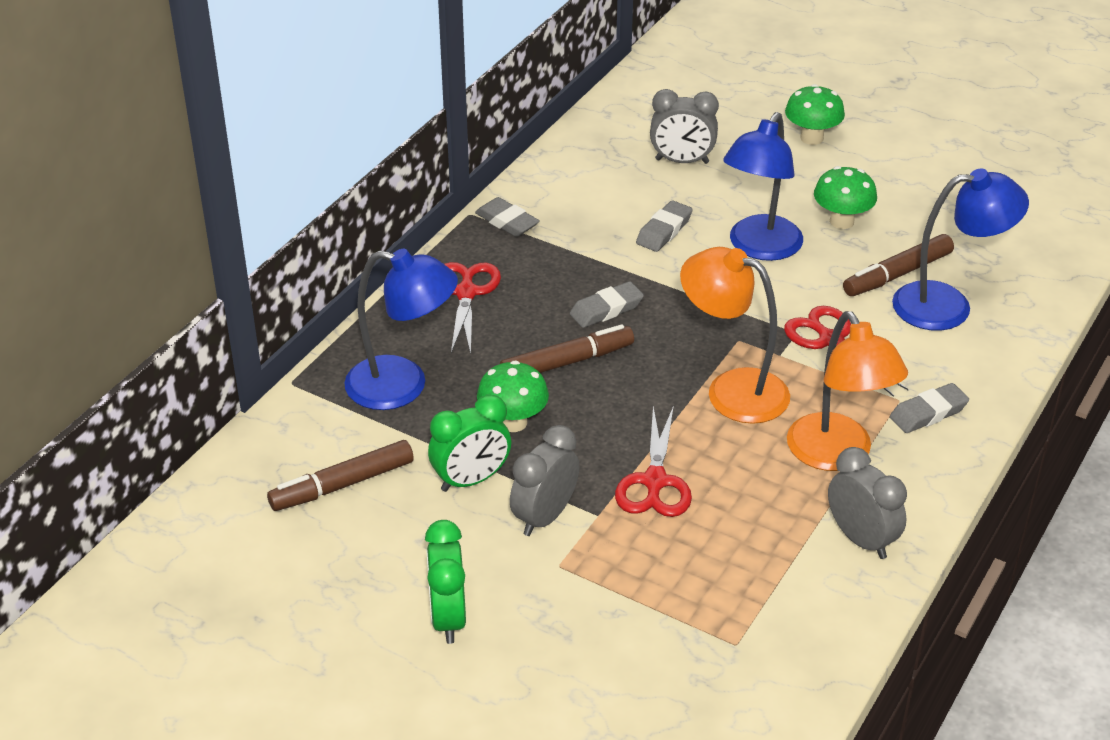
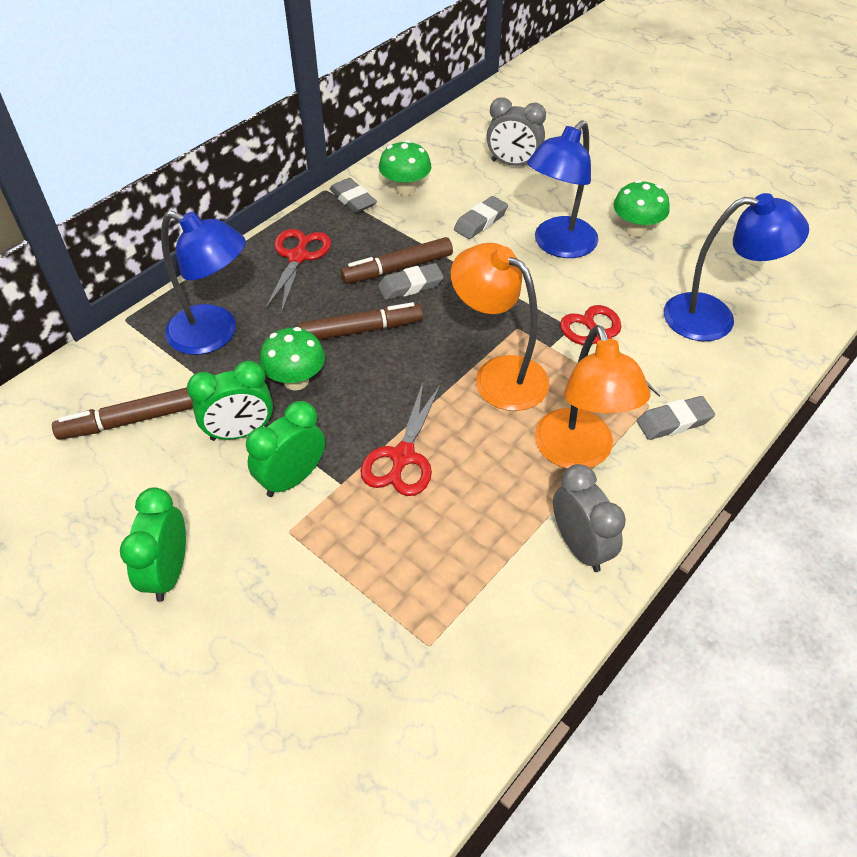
camera: 10 degrees right, 10 degrees up
grey clock [510,425,580,536] -> green clock [246,401,325,497]
green mushroom [785,84,845,145] -> green mushroom moved to [379,140,431,196]
brown marker [843,234,954,296] -> brown marker moved to [340,237,453,284]

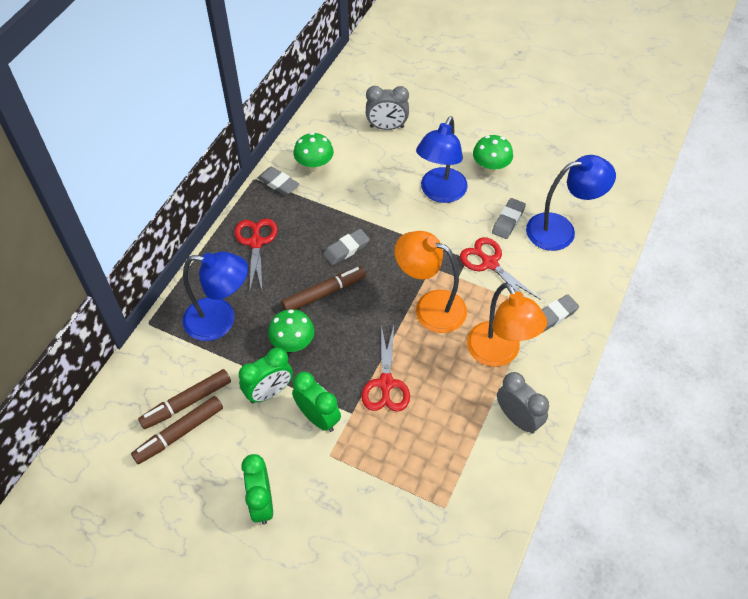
camera: 15 degrees left, 5 degrees up
green clock [246,401,325,497] -> green clock turned 105 degrees clockwise [292,372,341,432]
brown marker [340,237,453,284] -> brown marker moved to [131,396,223,464]
grey eraser [454,196,508,239] -> grey eraser moved to [492,198,526,239]

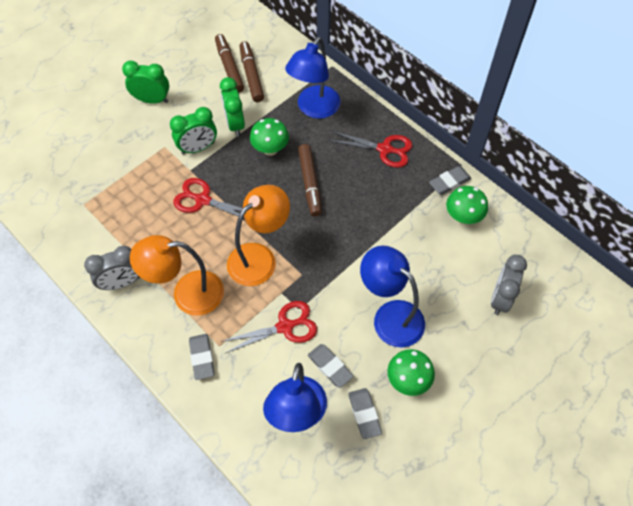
camera: 110 degrees right, 5 degrees up
grey eraser [323,229,370,265] -> grey eraser moved to [348,388,382,439]

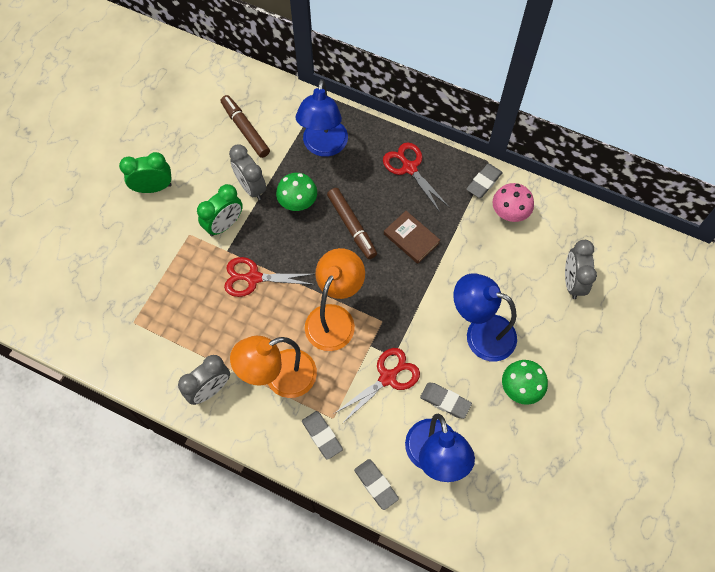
camera: 20 degrees left, 5 degrees up
brown marker [215,34,244,93] -> none
green clock [220,77,245,137] -> grey clock [229,145,266,200]
red scissors [329,131,413,168] -> red scissors turned 120 degrees counterclockwise [383,142,449,212]
grey eraser [348,388,382,439] -> grey eraser moved to [354,459,399,510]
green mushroom [446,186,488,224] -> pink mushroom [492,183,534,222]
none -> brown book [384,211,440,264]

